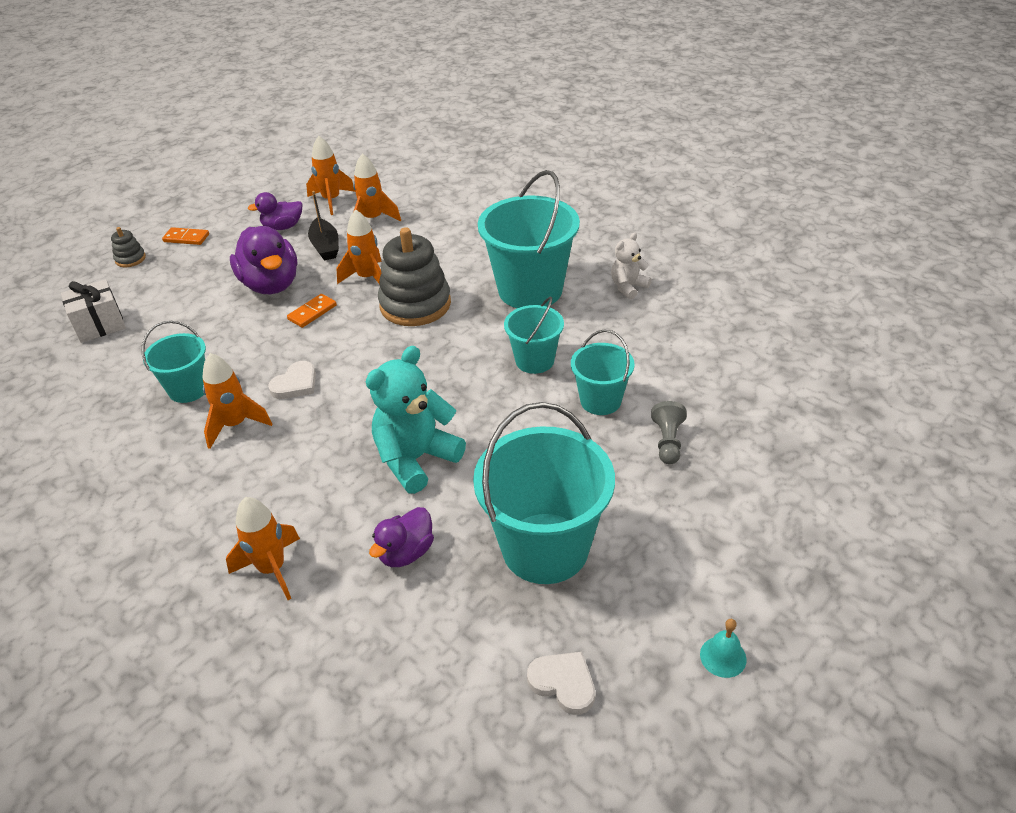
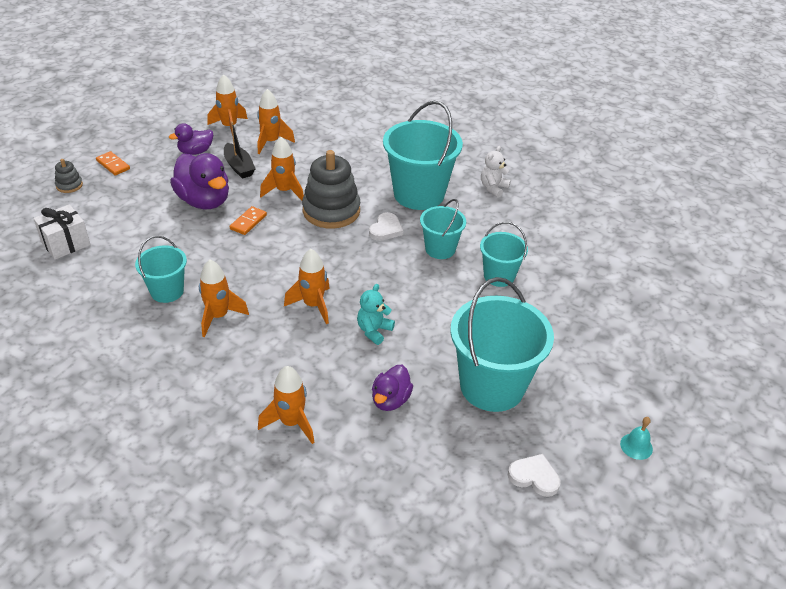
camera: 15 degrees left, 0 degrees up
orange domino [162,227,209,245] -> orange domino turned 45 degrees clockwise [96,151,130,175]
white heart [268,361,316,399] -> white heart moved to [369,212,403,241]
turquoise teddy bear [366,346,466,494] -> turquoise teddy bear [357,284,395,345], size x0.55
grey pawn [651,401,687,464] -> none
none -> orange rocket [284,249,330,324]

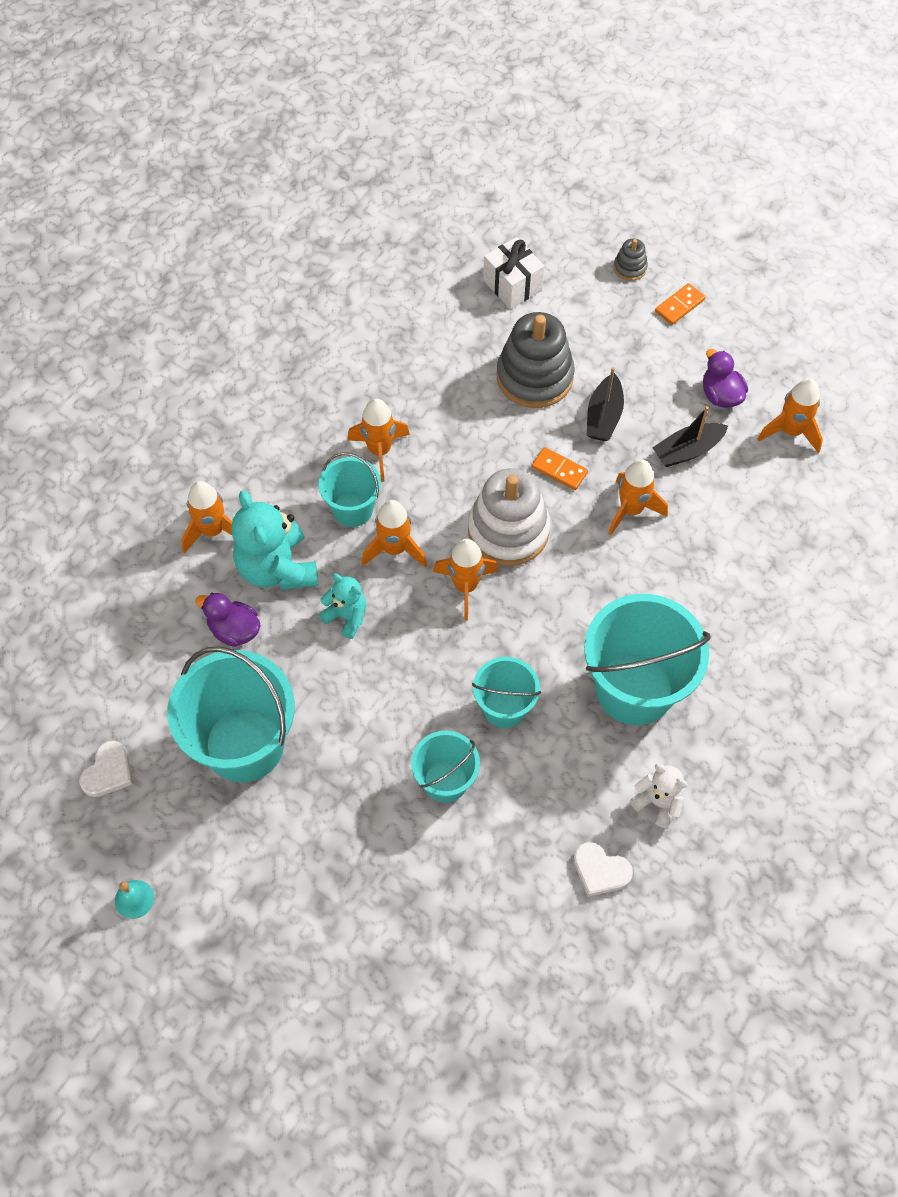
camera: 95 degrees right, 20 degrees up
turquoise bucket [135,236,187,303] -> turquoise bucket moved to [319,452,381,527]
purple duck [170,153,229,209] -> black boat [587,367,624,441]
orange rocket [257,89,295,154] -> orange rocket moved to [433,539,498,621]
grey stacking toy [302,150,360,229] -> grey stacking toy moved to [497,312,575,408]
white heart [369,212,403,241] -> white heart moved to [573,842,633,897]
none -> turquoise teddy bear [231,490,318,590]
none -> white stacking toy [468,468,550,566]

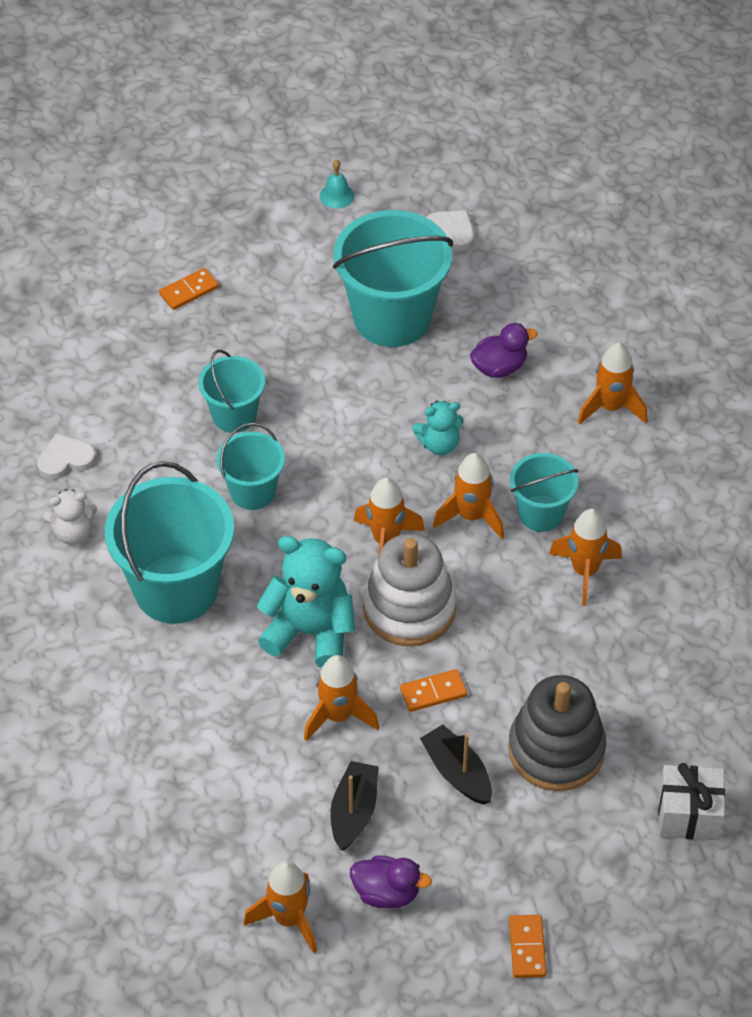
camera: 130 degrees right, 10 degrees down
white heart [79,741,133,797] -> white heart turned 150 degrees clockwise [426,210,474,251]
turquoise teddy bear [231,490,318,590] -> turquoise teddy bear moved to [257,536,355,668]
grey stacking toy [614,239,648,281] -> none
none -> orange domino [159,268,219,310]

